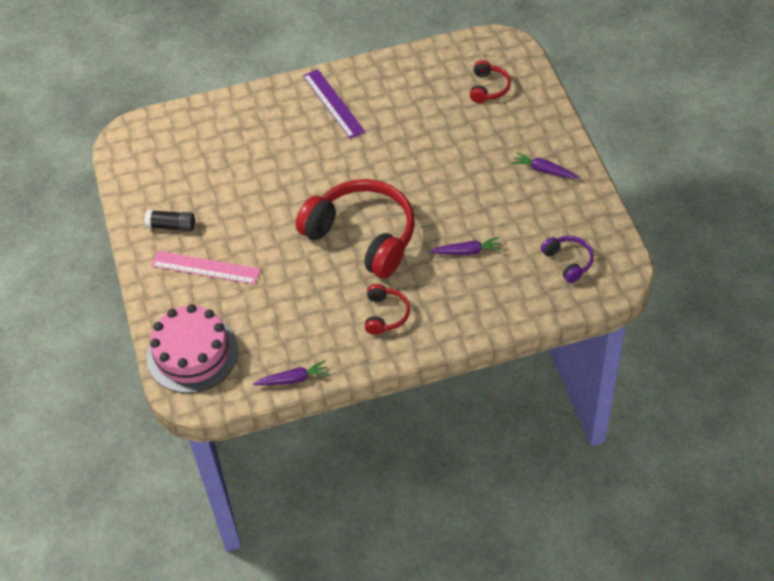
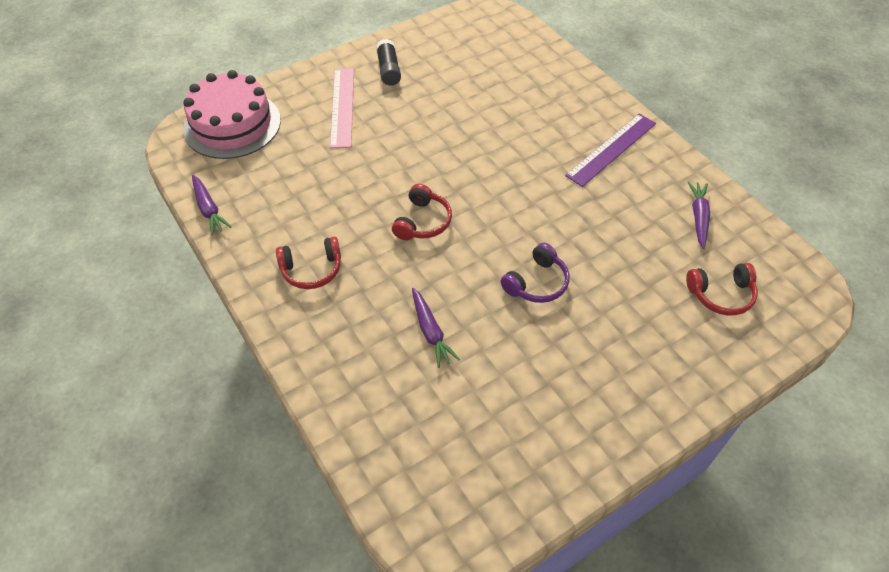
camera: 70 degrees right, 0 degrees up
red headphones [296,179,415,278] -> red headphones [392,184,452,240], size x0.45
purple carrot [512,152,579,178] -> purple carrot moved to [688,181,710,249]
purple headphones [541,236,594,283] -> purple headphones moved to [501,243,569,303]

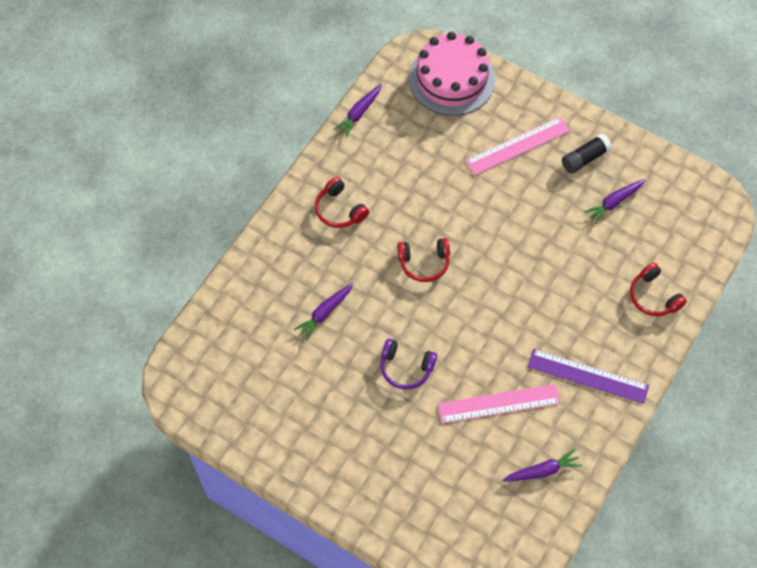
camera: 65 degrees right, 10 degrees up
red headphones [686,263,758,315] -> red headphones moved to [630,263,687,316]
none -> pink ruler [438,384,561,423]
none -> purple carrot [584,179,645,224]

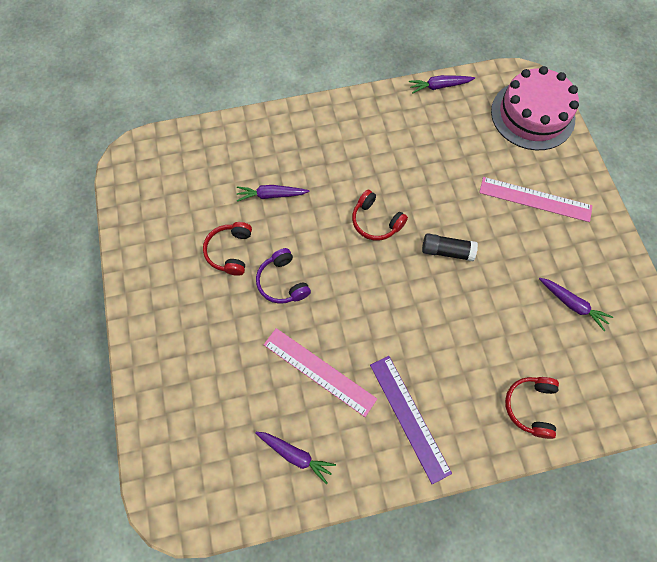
camera: 45 degrees right, 5 degrees up
red headphones [315,177,369,228] -> red headphones moved to [203,222,252,276]
black glue stick [562,134,612,174] -> black glue stick moved to [422,233,478,262]
purple carrot [584,179,645,224] -> purple carrot turned 150 degrees counterclockwise [539,278,613,331]

